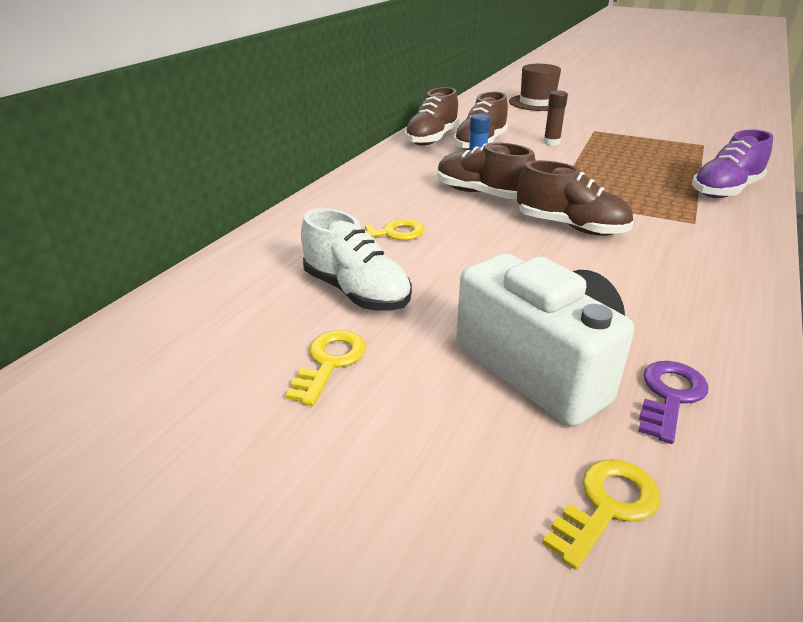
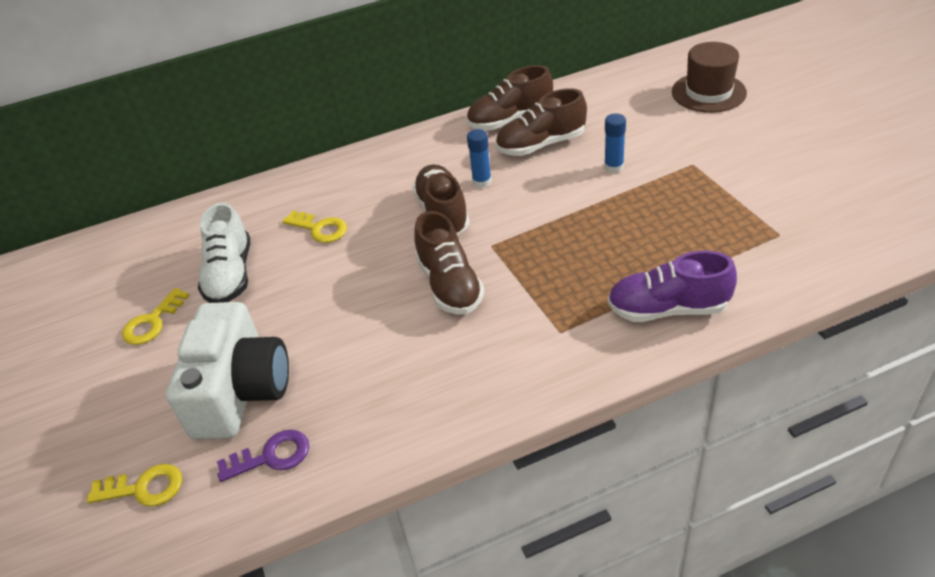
camera: 45 degrees right, 10 degrees up
yellow key [286,330,366,406] -> yellow key turned 150 degrees clockwise [122,288,190,345]
brown glue stick [544,90,568,146] -> blue glue stick [604,113,626,173]

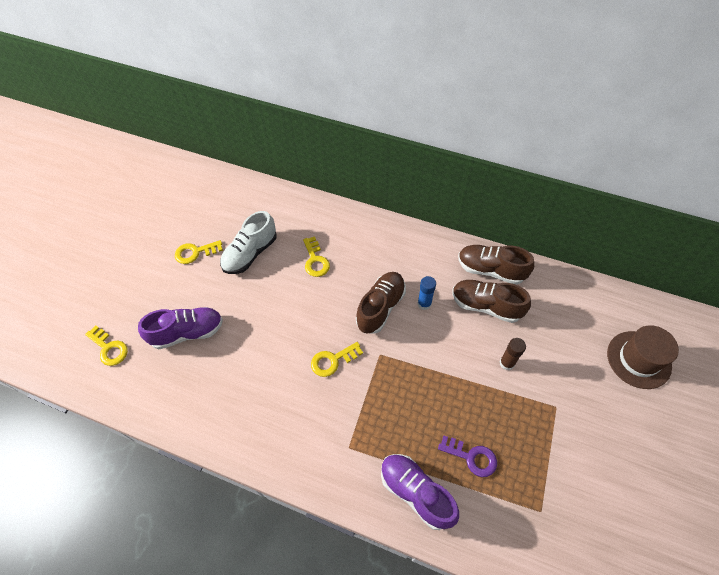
camera: 40 degrees right, 15 degrees up
white camera [166,302,289,439] -> purple shoe [138,307,223,349]
purple key [217,430,309,482] -> purple key moved to [438,435,497,477]
brown shoe [414,211,484,315] -> yellow key [311,342,363,377]
blue glue stick [604,113,626,173] -> brown glue stick [500,338,526,370]

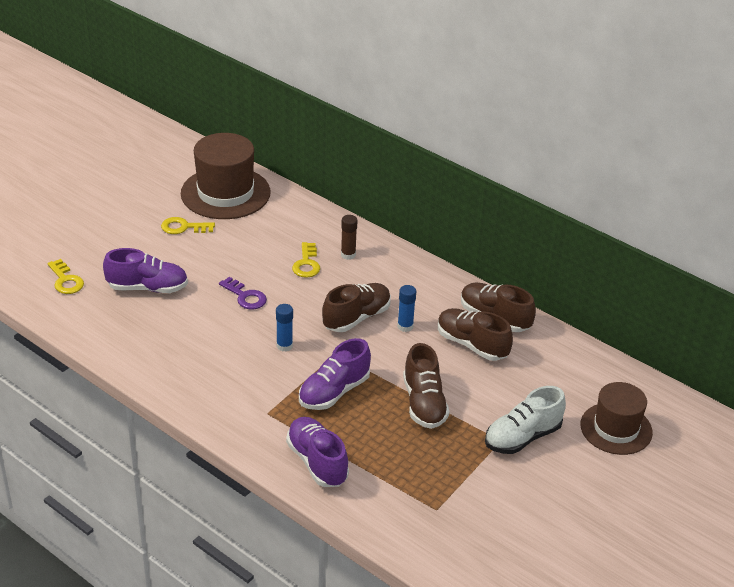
camera: 15 degrees right, 20 degrees down
white shoe [220,211,277,274] -> white shoe moved to [485,386,566,454]
yellow key [311,342,363,377] -> blue glue stick [276,304,293,352]
purple key [438,435,497,477] -> purple key moved to [219,277,267,309]
brown glue stick [500,338,526,370] -> brown glue stick moved to [341,215,358,260]
none -> brown hat [181,133,270,219]
none -> purple shoe [299,338,371,410]
none -> brown shoe [403,343,449,429]

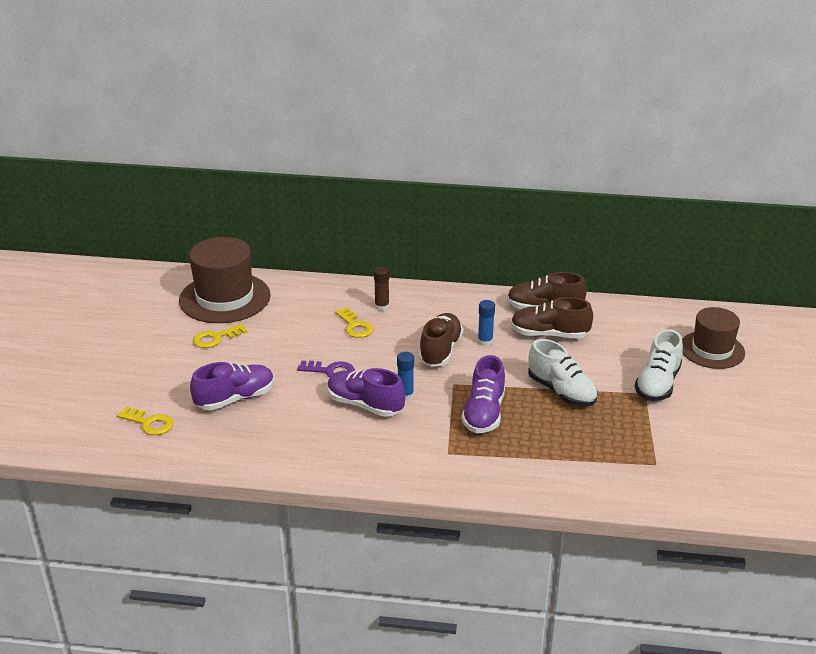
camera: 30 degrees left, 5 degrees down
purple shoe [286,417,349,487] -> purple shoe moved to [327,368,405,417]
brown shoe [403,343,449,429] -> white shoe [528,339,598,407]

